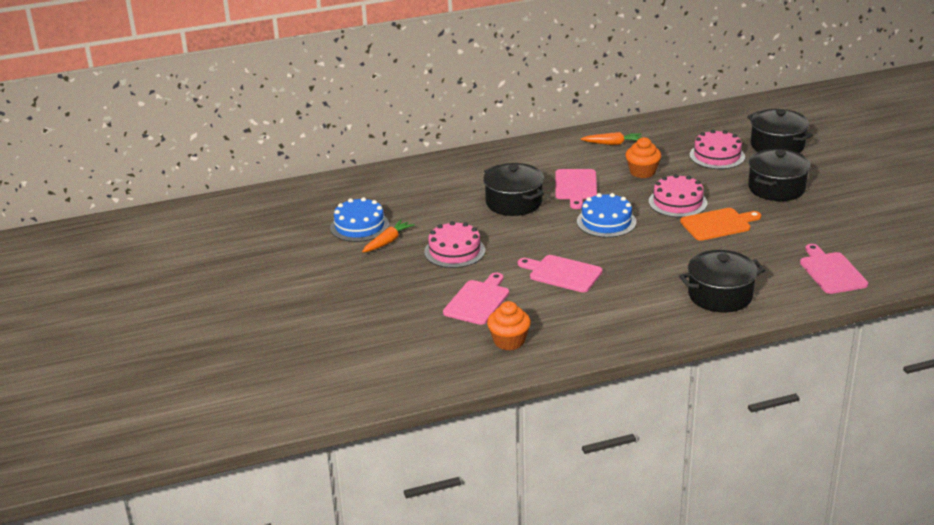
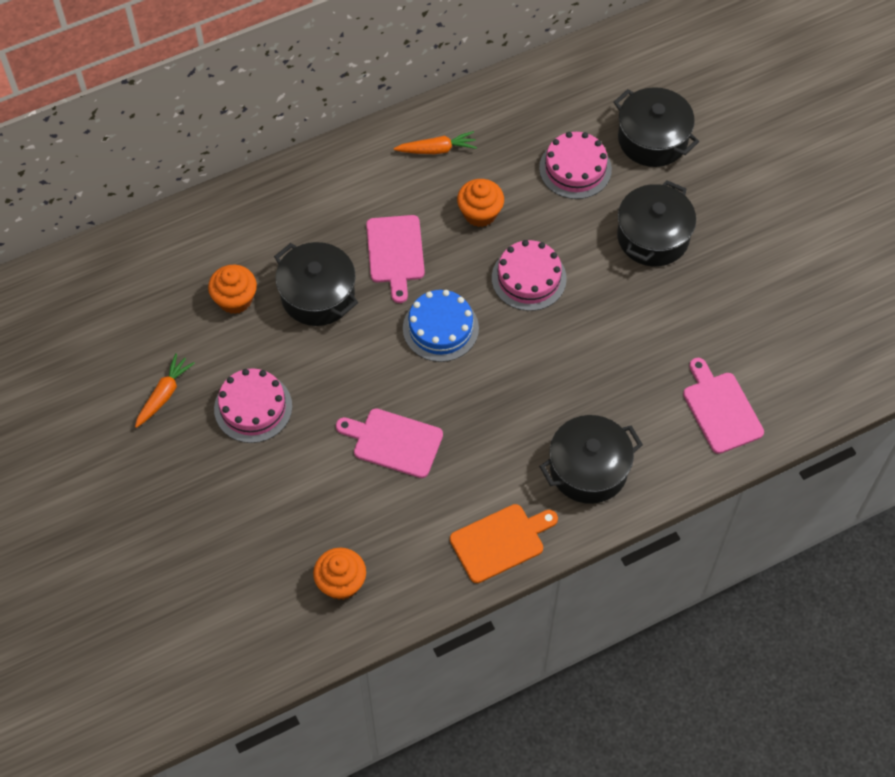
camera: 10 degrees left, 30 degrees up
blue cake [330,197,389,242] -> none
pink cutting board [443,273,509,325] -> none
orange cutting board [680,208,761,241] -> orange cutting board moved to [450,504,558,583]
none -> orange cupcake [208,265,257,314]

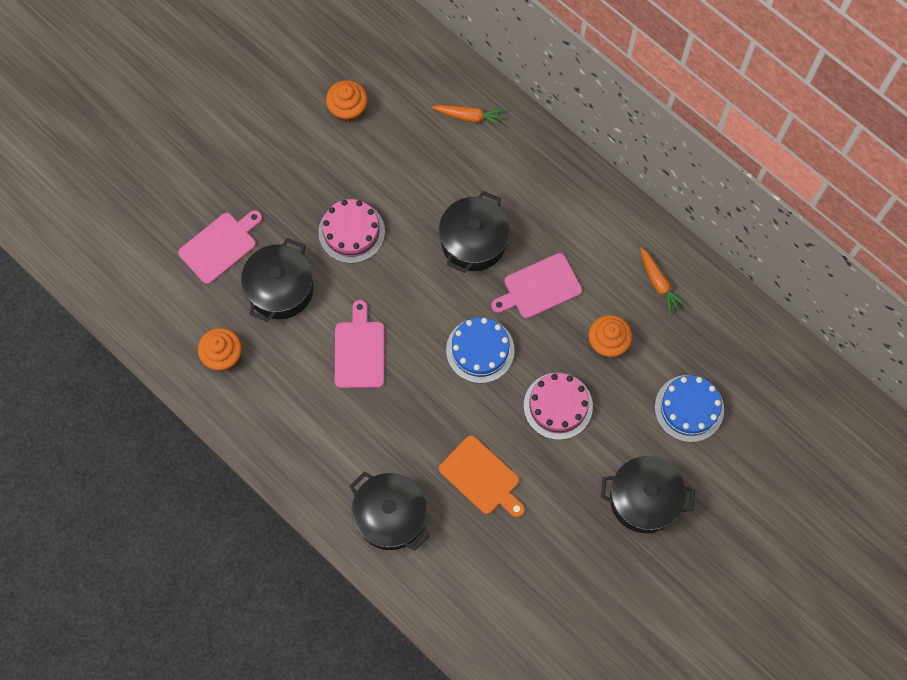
camera: 70 degrees right, 10 degrees up
orange carrot [135,353,195,428] -> orange carrot moved to [432,105,506,127]
orange cupcake [208,265,257,314] -> orange cupcake moved to [326,80,368,123]
orange cutting board [450,504,558,583] -> orange cutting board moved to [439,436,525,518]
pink cake [539,132,612,199] -> blue cake [655,375,724,442]
black pot [613,87,699,167] -> black pot moved to [241,238,314,322]
pink cutting board [683,358,764,454] -> pink cutting board moved to [178,210,262,284]

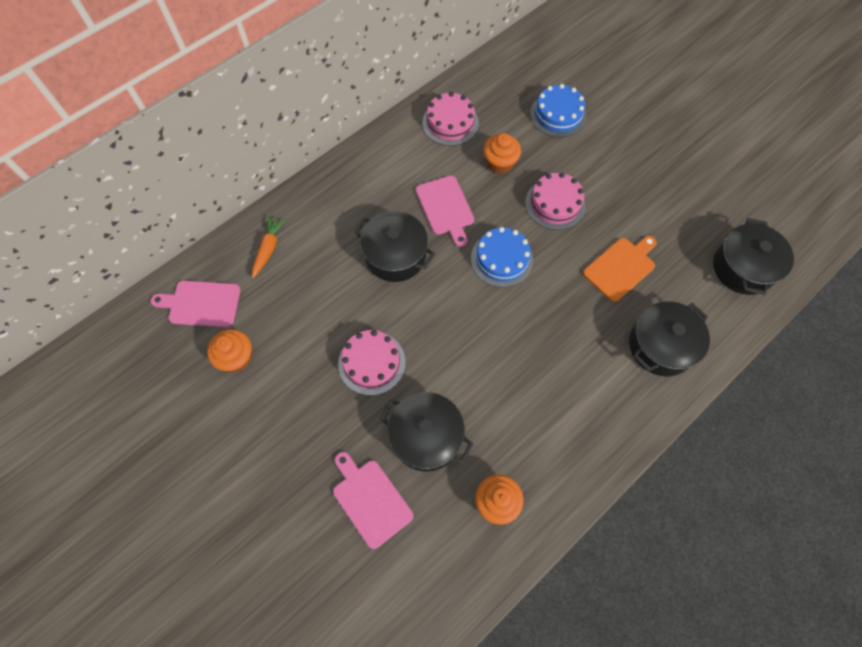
camera: 85 degrees left, 5 degrees down
pink cutting board [335,300,384,388] -> pink cutting board moved to [151,281,241,328]
black pot [601,456,695,533] -> black pot moved to [713,218,794,295]
orange carrot [640,247,688,316] -> pink cake [422,92,479,146]

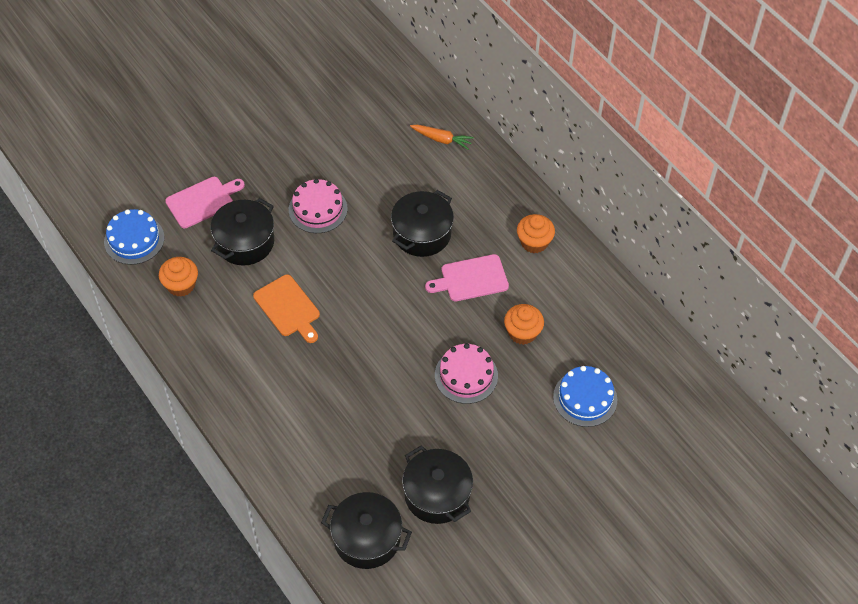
camera: 95 degrees right, 10 degrees down
pink cutting board [151,281,241,328] -> none
orange cupcake [207,329,252,372] -> orange cupcake moved to [517,214,555,253]
pink cake [422,92,479,146] -> none
blue cake [471,227,533,287] -> blue cake moved to [104,209,164,265]
orange cutting board [583,236,657,302] -> orange cutting board moved to [253,274,320,343]
black pot [629,302,710,376] -> black pot moved to [402,445,473,524]

